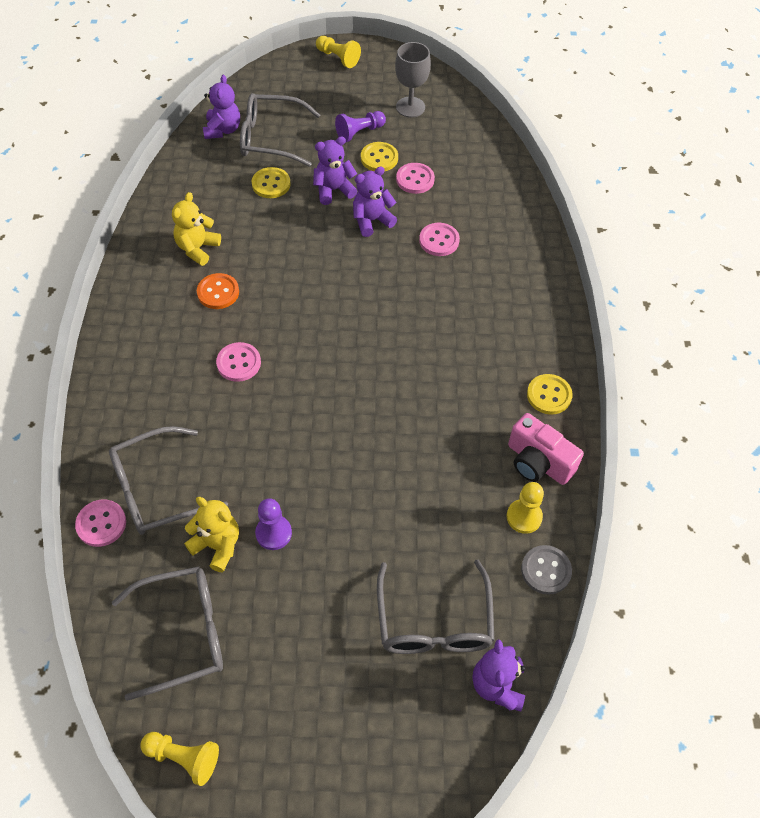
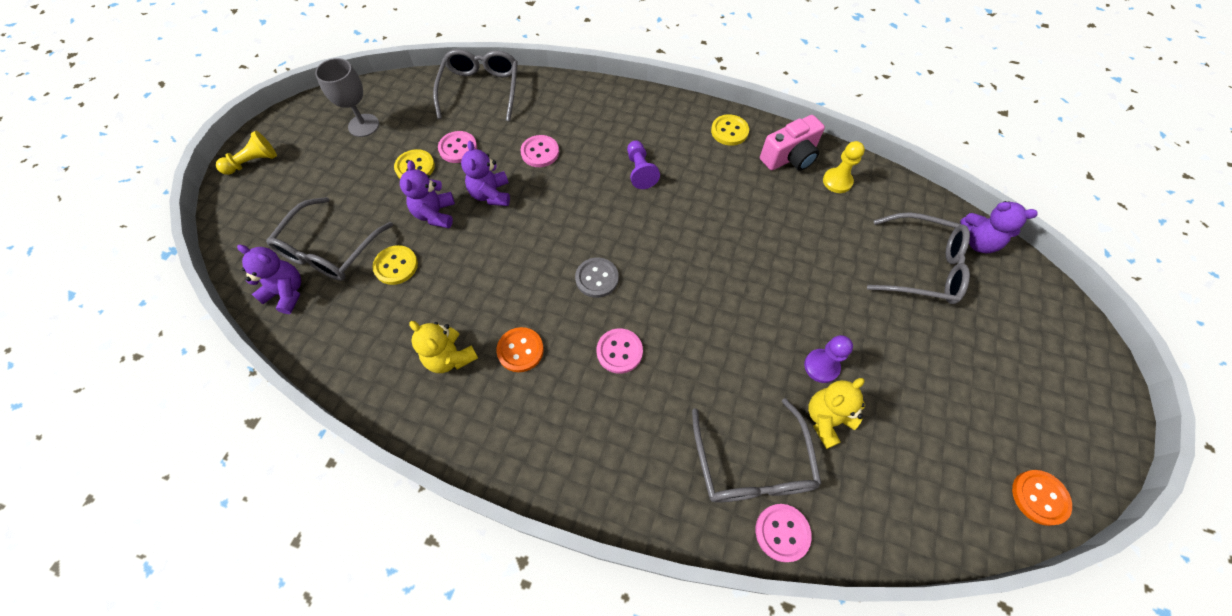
camera: 70 degrees left, 5 degrees up
grey glasses [112,566,223,701] -> grey glasses moved to [433,49,518,121]
yellow pawn [141,732,219,786] -> orange button [1012,470,1072,526]
purple pawn [335,111,386,142] -> purple pawn moved to [627,141,660,189]
grey button [521,545,572,595] -> grey button moved to [575,258,619,298]

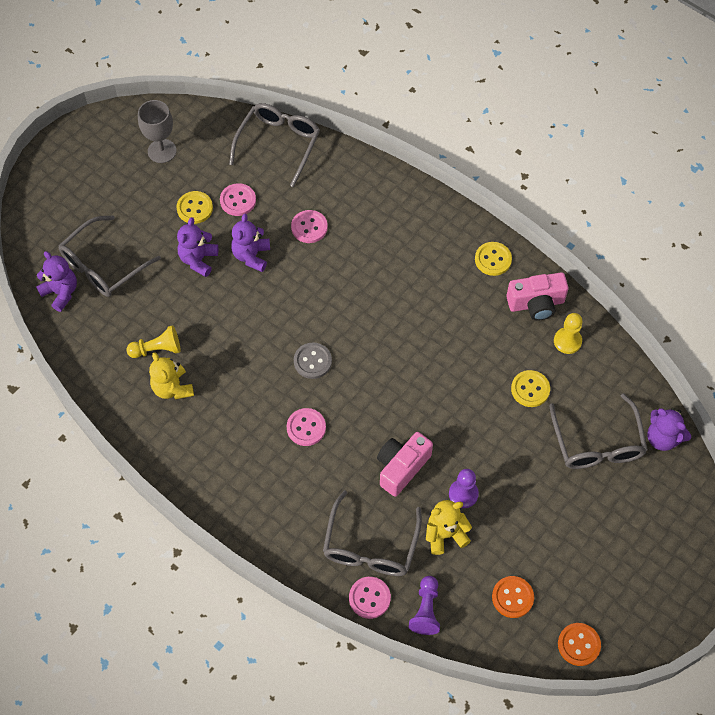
camera: 20 degrees right, 0 degrees up
yellow pawn [216,131,277,175] -> yellow pawn moved to [126,325,181,358]
yellow button [372,245,418,285] -> yellow button moved to [511,370,550,407]
orange button [496,327,544,372] -> orange button moved to [492,576,534,618]
purple pawn [627,141,660,189] -> purple pawn moved to [409,576,440,635]
grey glasses [867,212,970,304] -> grey glasses turned 45 degrees clockwise [549,393,648,469]
none -> pink camera [377,432,433,497]

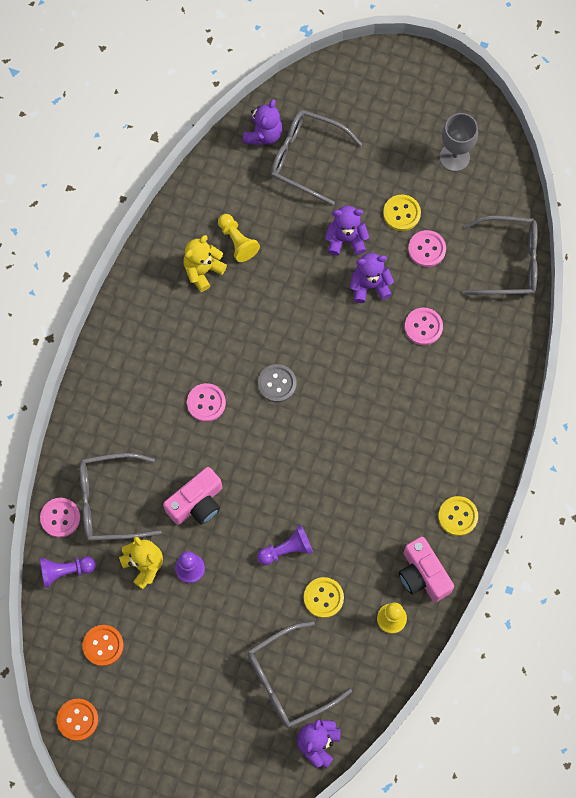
camera: 70 degrees right, 10 degrees up
pink camera [377,432,433,497] -> pink camera turned 120 degrees clockwise [163,467,222,525]
none -> purple pawn [257,525,313,565]

